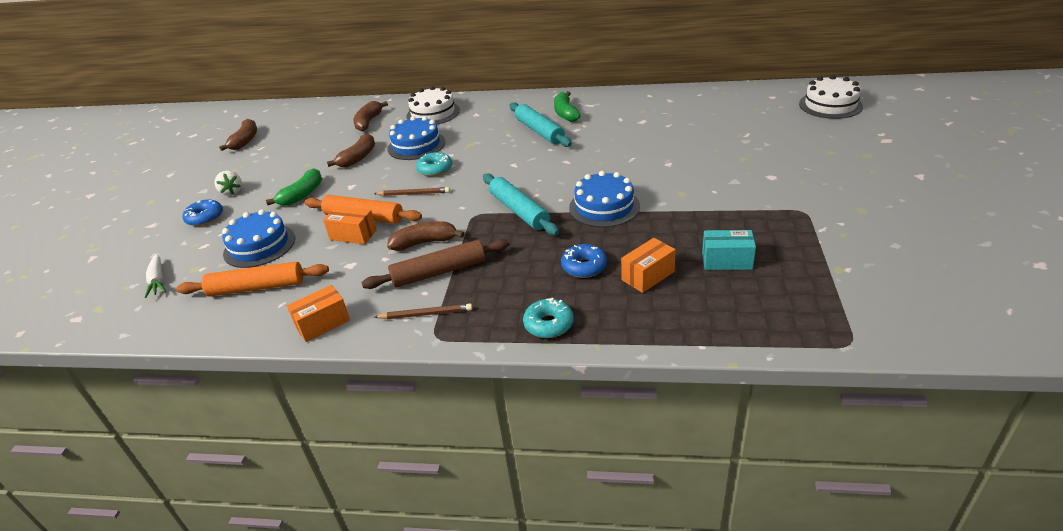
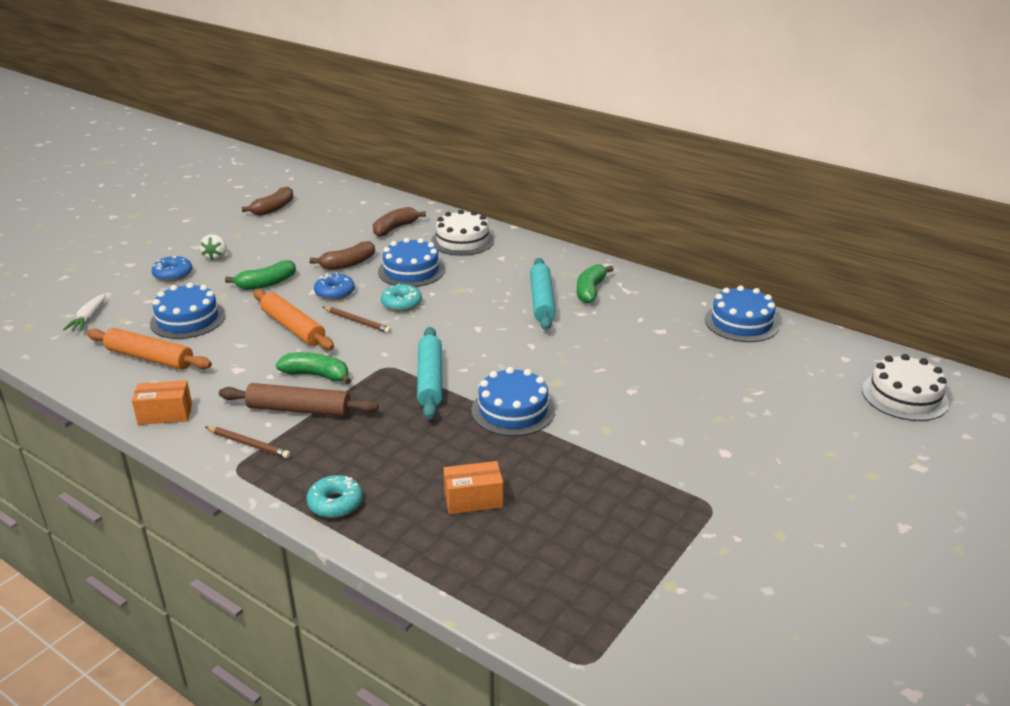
camera: 25 degrees right, 5 degrees down
orange box [323,206,377,244] -> none
brown banana [387,221,464,251] -> green banana [276,352,352,384]
blue donut [561,244,607,278] -> blue donut moved to [314,273,355,300]
turquoise box [702,230,756,270] -> none
none -> blue cake [705,285,779,342]

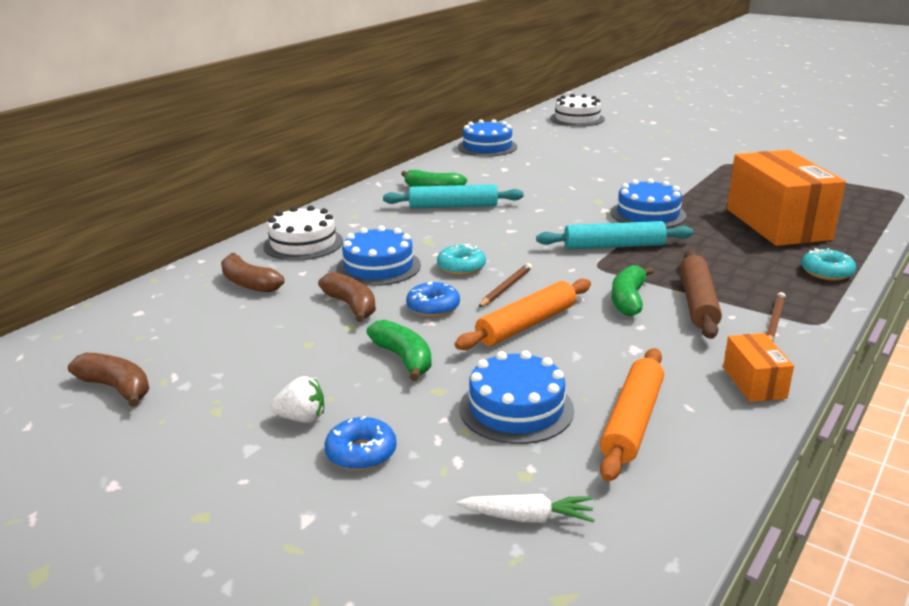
camera: 90 degrees left, 5 degrees down
orange box [444,461,503,514] -> orange box [727,150,846,246], size x2.23

